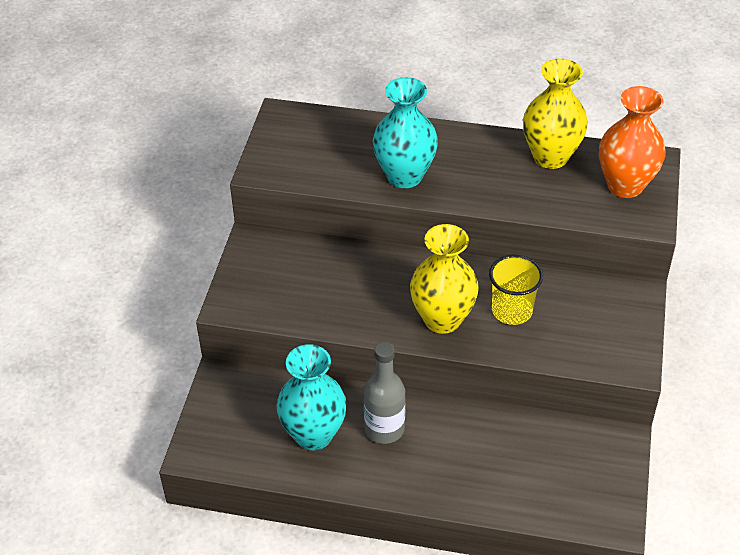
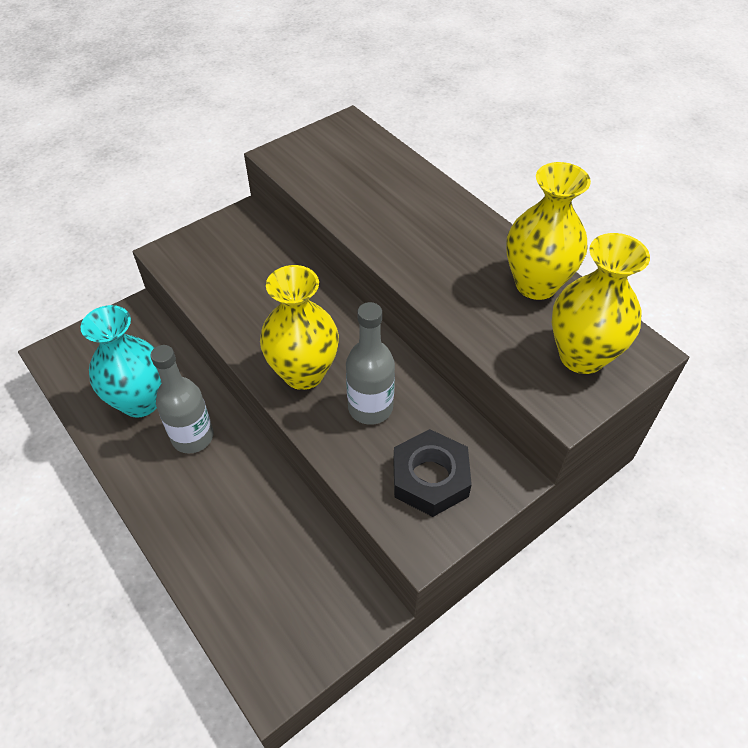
camera: 40 degrees right, 5 degrees up
turquoise vase [373,77,438,188] -> none
yellow cup [489,255,543,325] -> grey bottle [346,302,395,425]
orange vase [599,86,666,198] -> yellow vase [551,233,650,374]
none -> black nut [393,429,472,517]

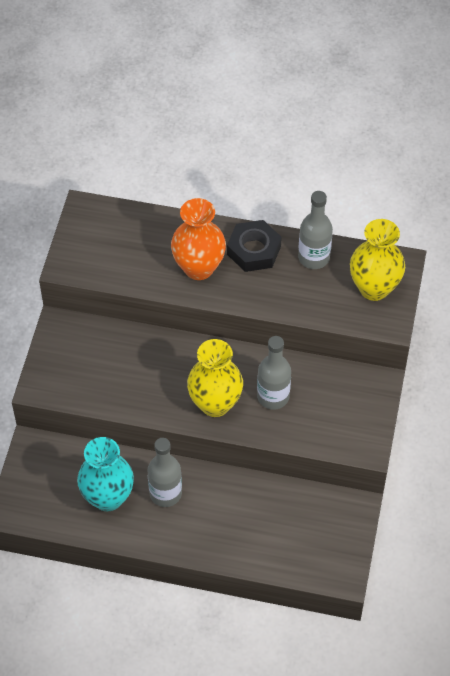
camera: 40 degrees left, 5 degrees up
black nut [393,429,472,517] -> black nut moved to [227,220,282,272]
yellow vase [506,162,591,300] -> grey bottle [298,191,333,269]
none -> orange vase [171,198,226,280]

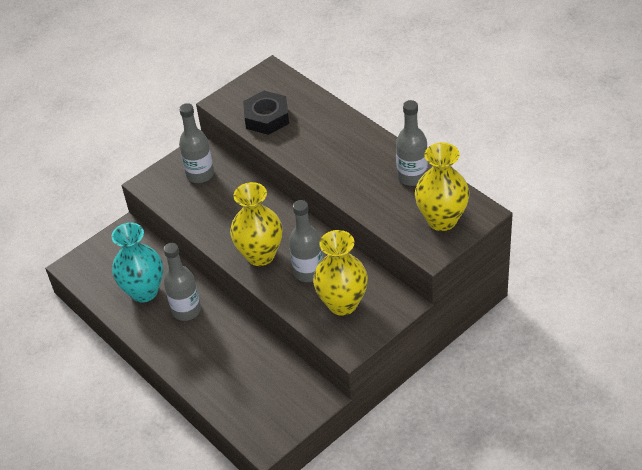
camera: 40 degrees right, 10 degrees down
orange vase [171,198,226,280] -> none
black nut [227,220,282,272] -> black nut moved to [243,91,289,135]
none -> grey bottle [179,103,214,183]
none -> yellow vase [313,230,368,316]

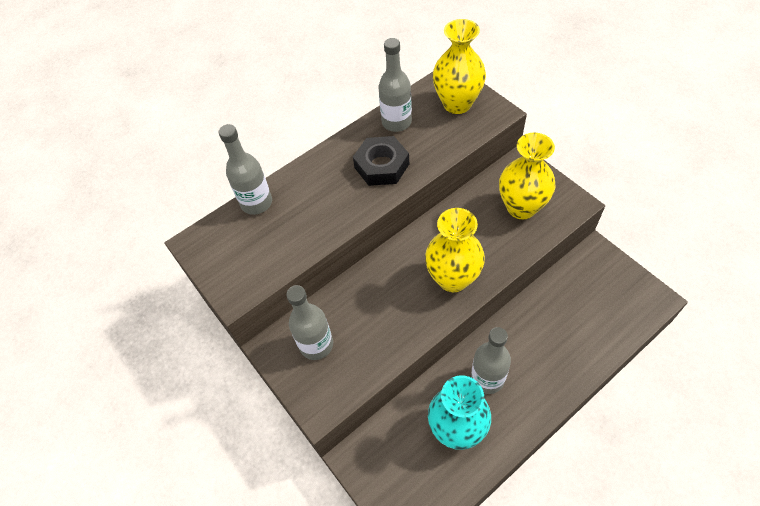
camera: 85 degrees left, 10 degrees up
black nut [243,91,289,135] -> black nut moved to [353,136,409,186]
grey bottle [289,200,323,282] -> grey bottle moved to [218,124,272,215]

